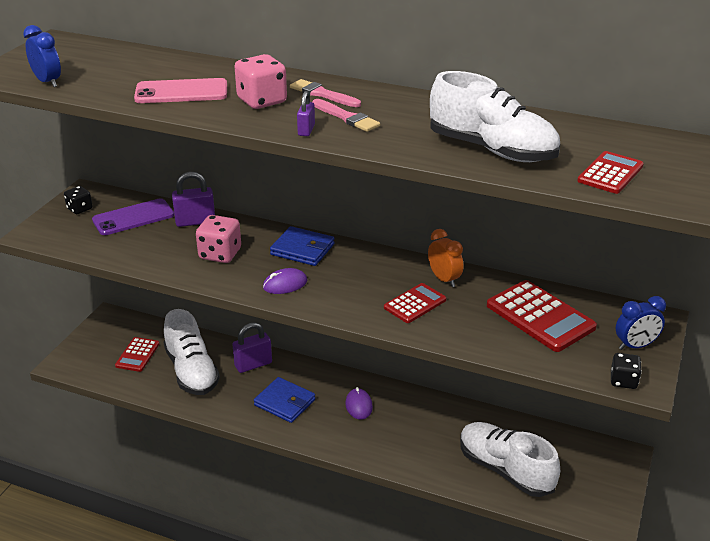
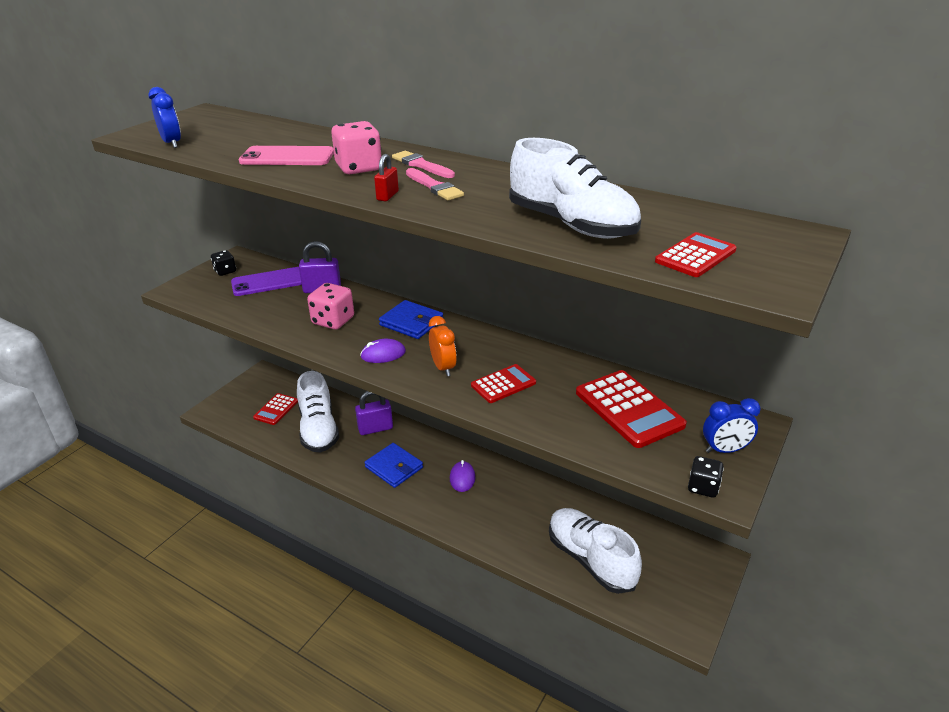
camera: 10 degrees right, 0 degrees up
purple padlock [297,91,315,136] -> red padlock [374,154,399,201]
orange clock [428,229,463,287] -> orange clock moved to [429,316,457,376]

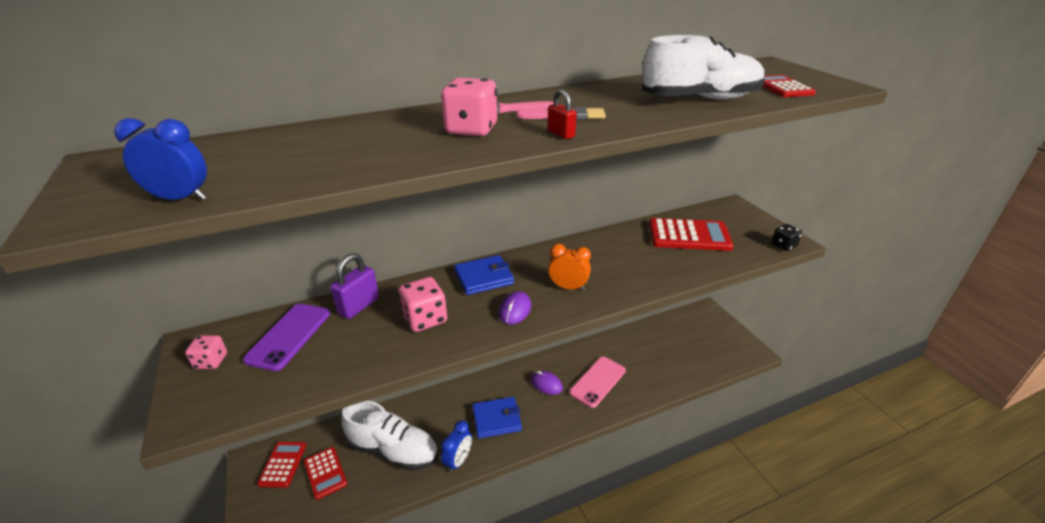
camera: 55 degrees left, 0 degrees up
black dice [211,250,236,276] -> pink dice [185,335,227,369]
pink phone [239,146,334,165] -> pink phone moved to [569,357,626,408]
purple padlock [355,391,393,435] -> none
red calculator [471,364,536,403] -> red calculator moved to [257,442,306,488]
white shoe [549,508,642,594] -> none
blue clock [703,398,760,453] -> blue clock moved to [441,420,472,473]

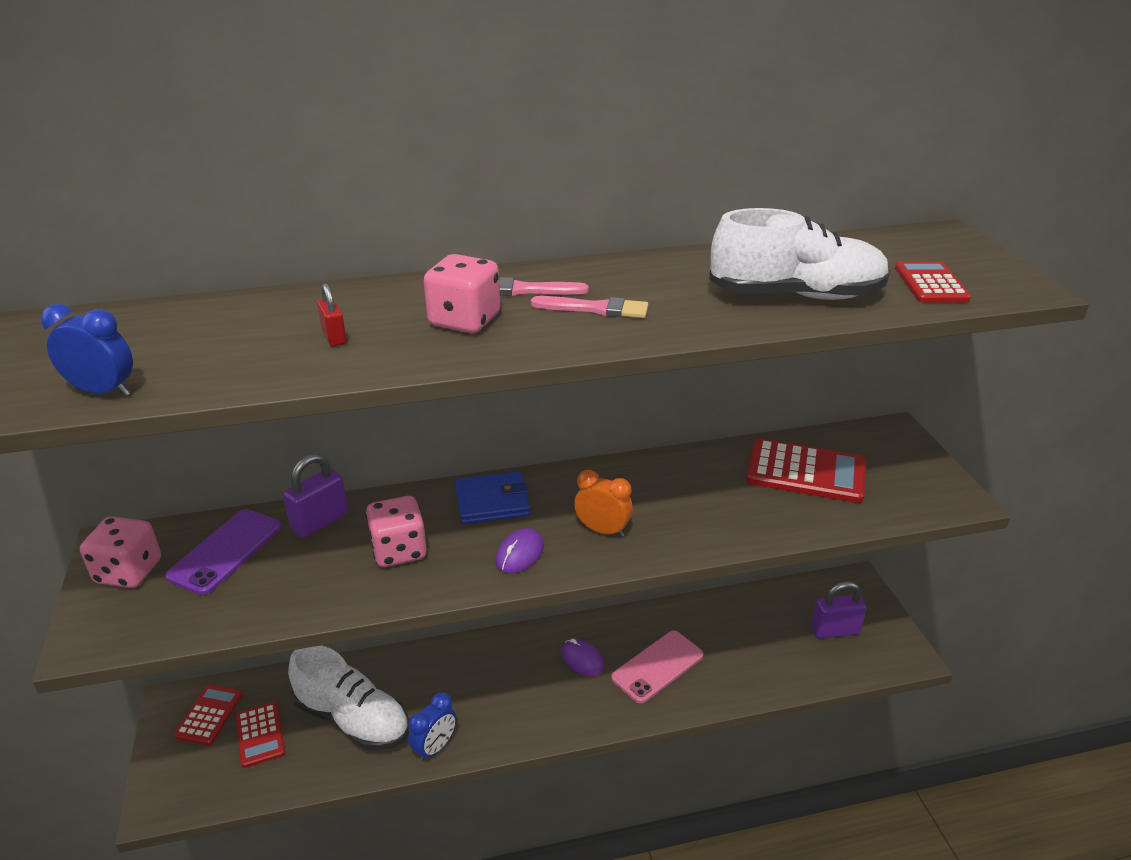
camera: 10 degrees right, 0 degrees up
pink dice [185,335,227,369] -> pink dice [80,516,161,588], size x1.62
blue wallet [472,397,522,439] -> none
red padlock [548,89,577,139] -> red padlock moved to [317,283,347,346]
black dice [772,224,802,251] -> none
none -> purple padlock [811,581,867,638]

